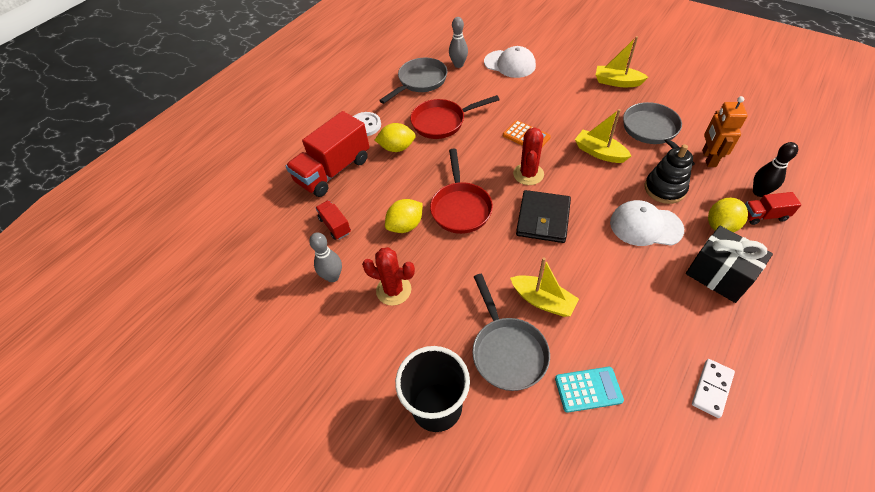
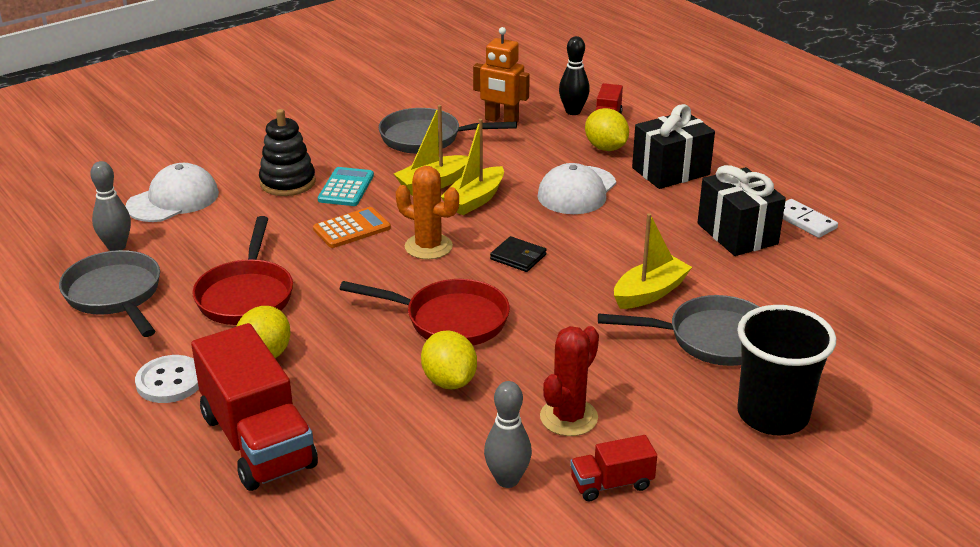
camera: 75 degrees left, 20 degrees down
red truck [315,200,351,240] -> red truck moved to [570,435,657,501]
red cactus [513,127,544,185] -> orange cactus [396,166,459,260]
black wallet [516,190,571,243] -> black wallet [490,236,547,272], size x0.55
turquoise calculator [555,367,624,413] -> turquoise calculator moved to [318,167,374,206]
yellow boat [596,36,648,87] -> yellow boat moved to [441,119,504,215]
black stacking toy [645,144,693,204] -> black stacking toy moved to [259,109,316,196]
none -> black gift [697,165,786,256]

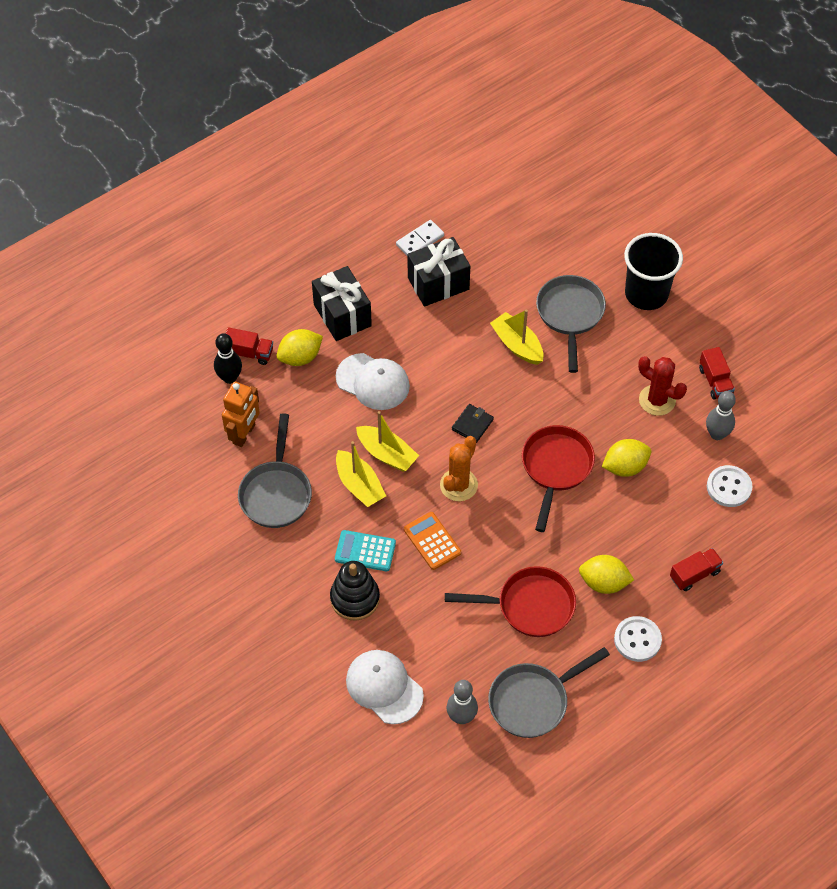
camera: 90 degrees left, 25 degrees up
red truck [191,323,318,491] -> red truck [670,548,723,591], size x0.48
none -> white button [707,465,753,507]

